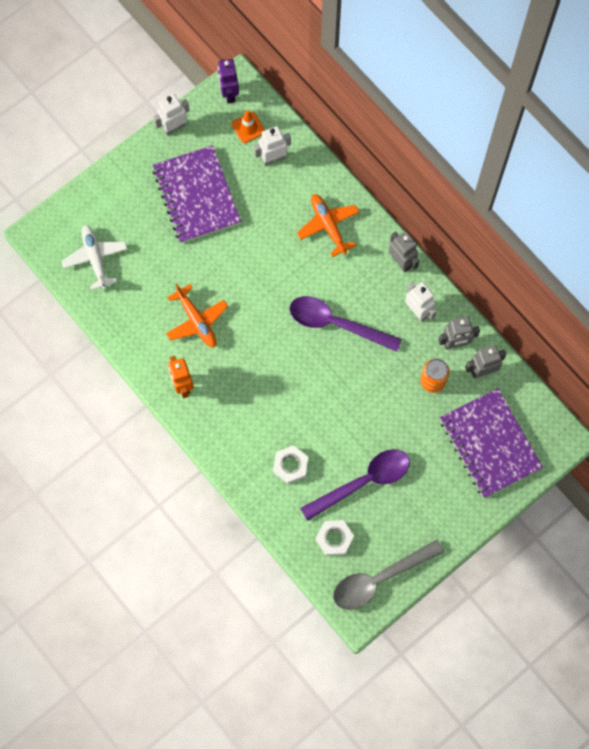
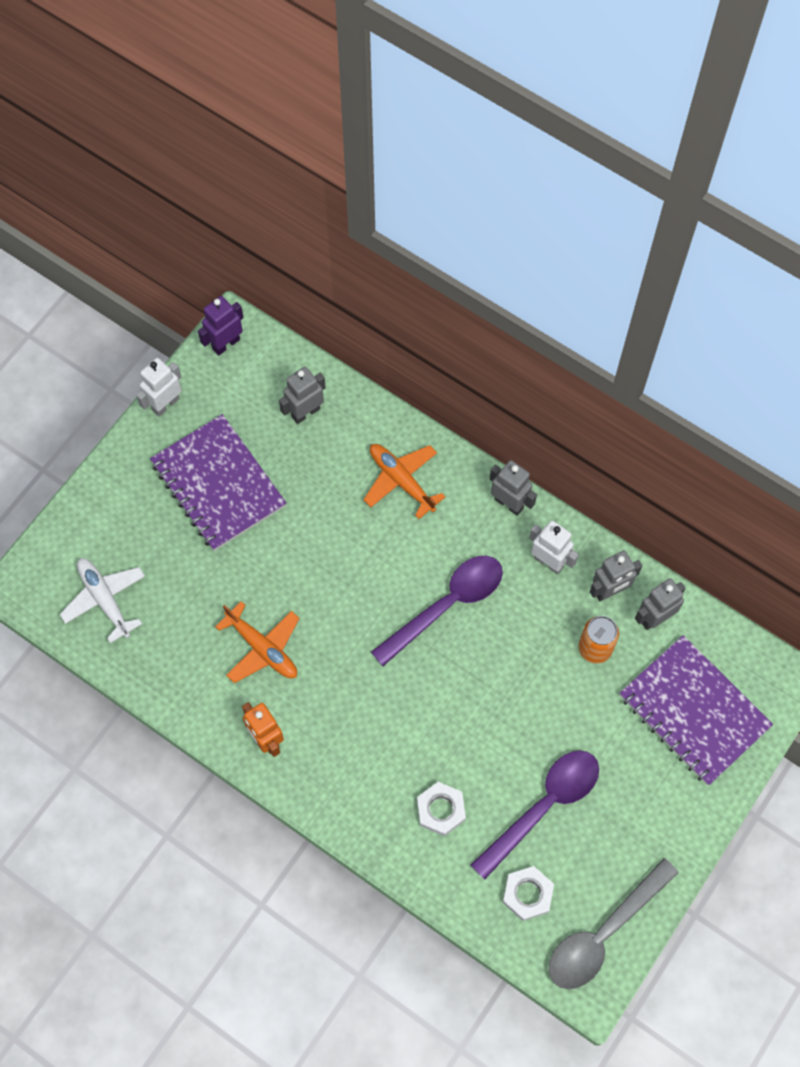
camera: 15 degrees left, 5 degrees down
purple robot [218,59,239,103] -> purple robot turned 75 degrees clockwise [198,296,244,356]
orange traffic cone [232,110,265,143] -> none
white robot [253,126,291,166] -> grey robot [279,367,326,424]
purple spoon [289,296,402,352] -> purple spoon turned 135 degrees clockwise [371,556,503,666]

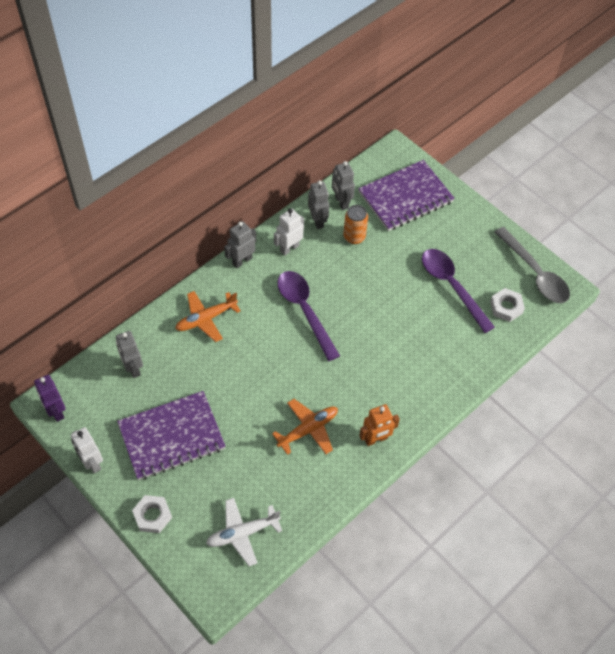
camera: 80 degrees left, 10 degrees down
white nut [417,782,466,836] -> white nut moved to [132,495,172,533]

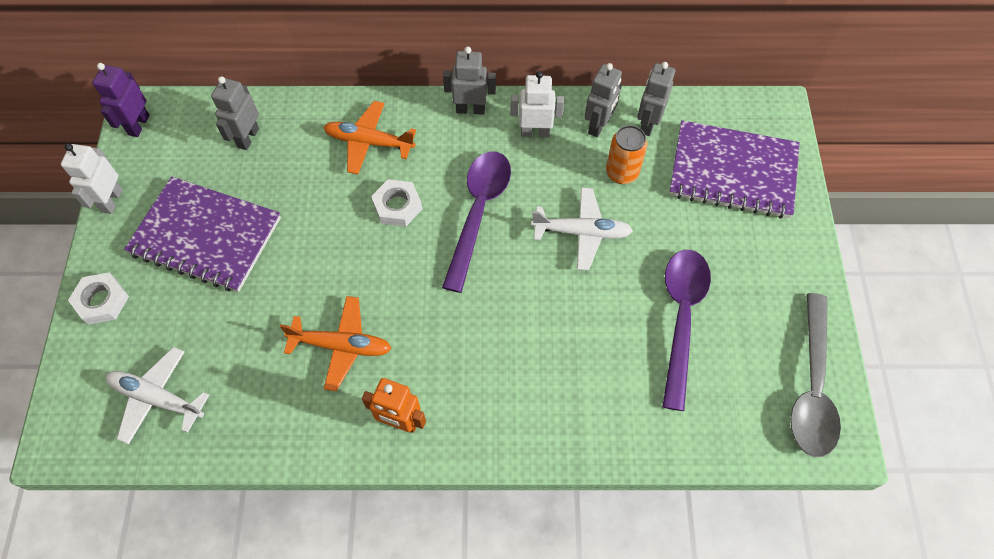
camera: 45 degrees right, 5 degrees up
white nut [490,288,525,322] -> white nut moved to [371,179,422,227]
none -> white plane [531,187,633,271]

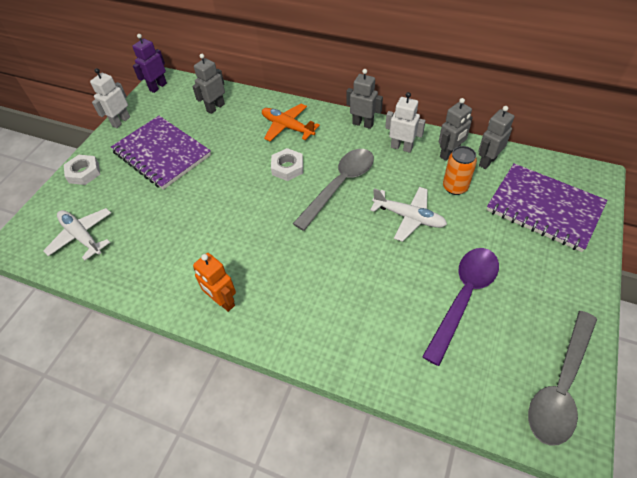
camera: 25 degrees right, 10 degrees down
orange plane [280,296,392,391] -> none
purple spoon [442,151,511,293] -> grey spoon [293,149,374,231]

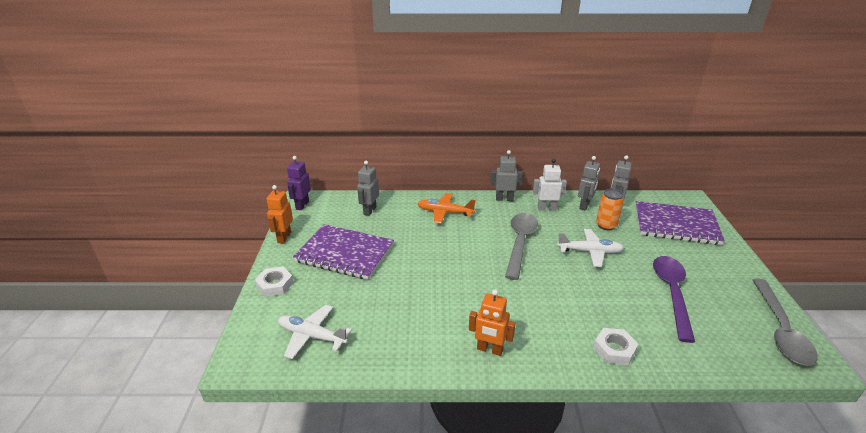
camera: 25 degrees left, 20 degrees down
white robot [90,68,130,128] -> orange robot [266,185,293,243]
white nut [271,148,303,181] -> white nut moved to [593,328,638,365]

